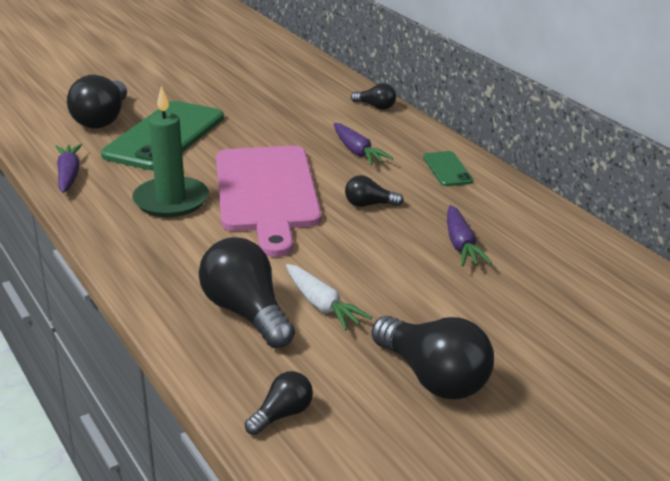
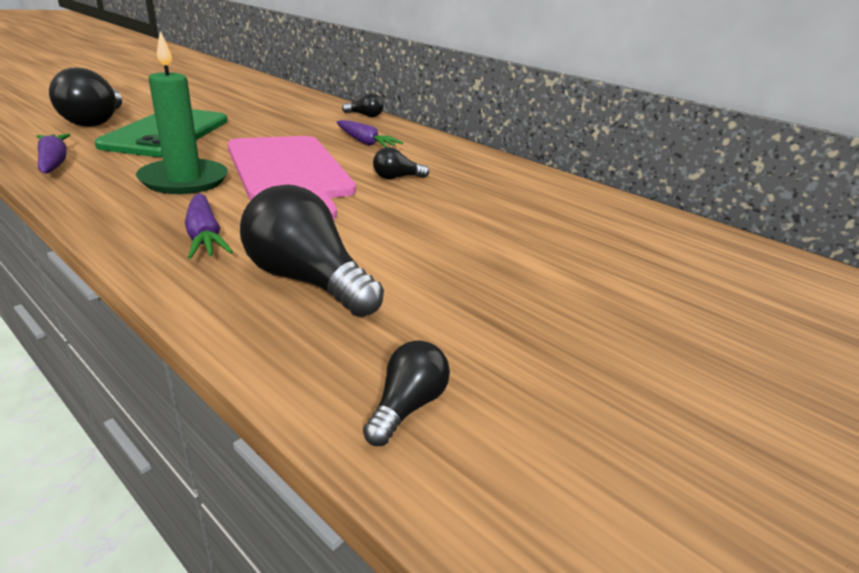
camera: 20 degrees left, 0 degrees up
white carrot [286,264,372,331] -> none
black light bulb [372,316,494,399] -> none
green phone [423,151,473,186] -> none
purple carrot [447,205,492,266] -> purple carrot moved to [185,193,233,259]

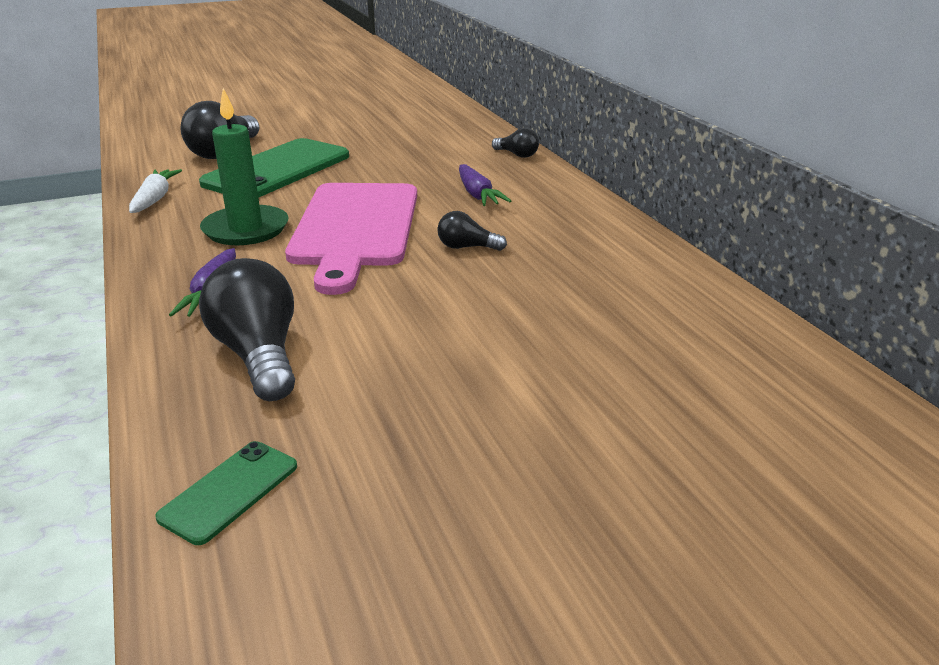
camera: 30 degrees right, 0 degrees up
purple carrot [36,134,70,173] -> white carrot [129,169,182,213]
black light bulb [363,340,450,446] -> green phone [155,441,297,545]

